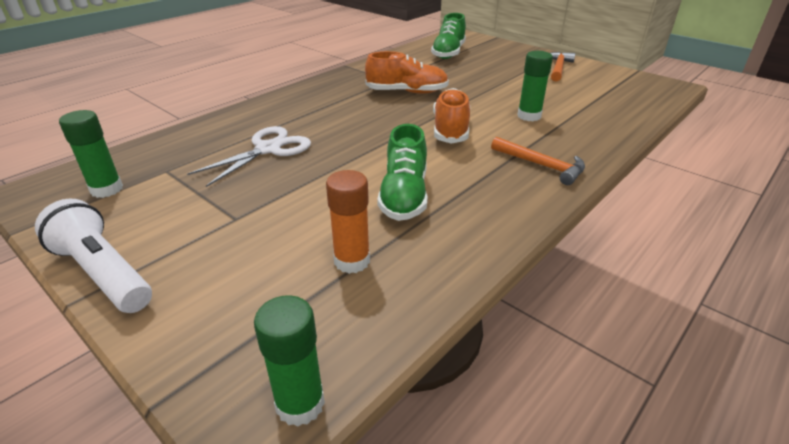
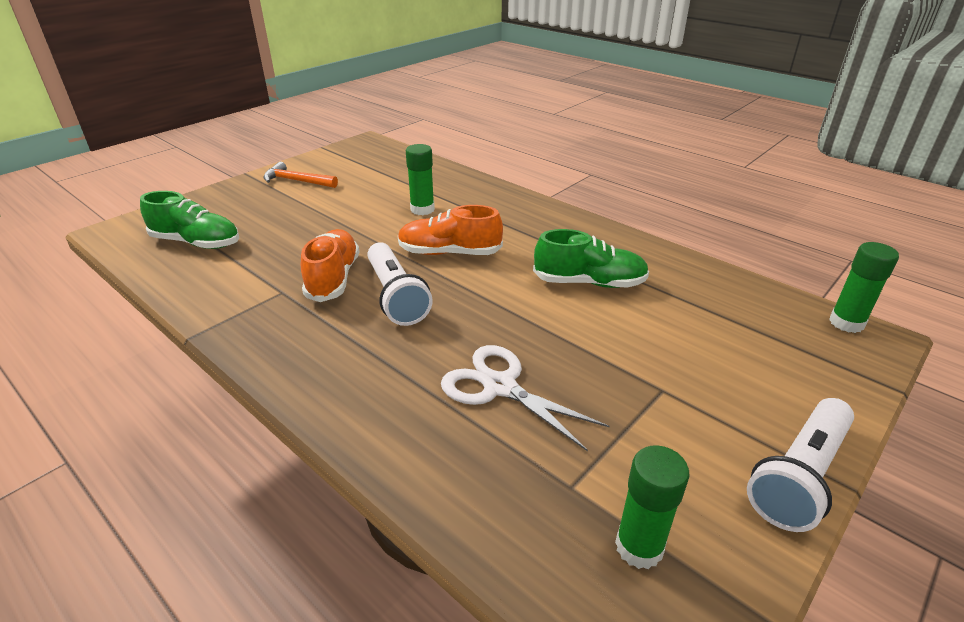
camera: 90 degrees left, 0 degrees up
orange glue stick [326,170,370,274] -> none
orange hammer [491,137,585,185] -> none
none -> white flashlight [367,242,433,326]

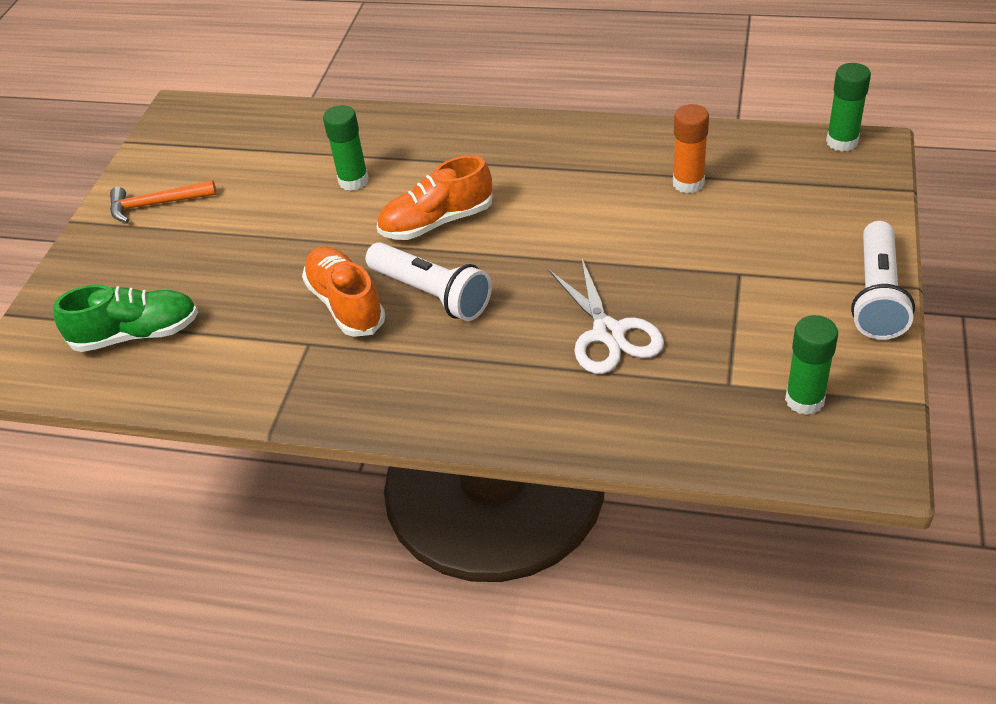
camera: 25 degrees left, 10 degrees up
white scissors [441,345,610,452] -> white scissors turned 120 degrees counterclockwise [548,257,664,374]
green shoe [533,229,649,288] -> none
none -> orange glue stick [673,104,709,193]

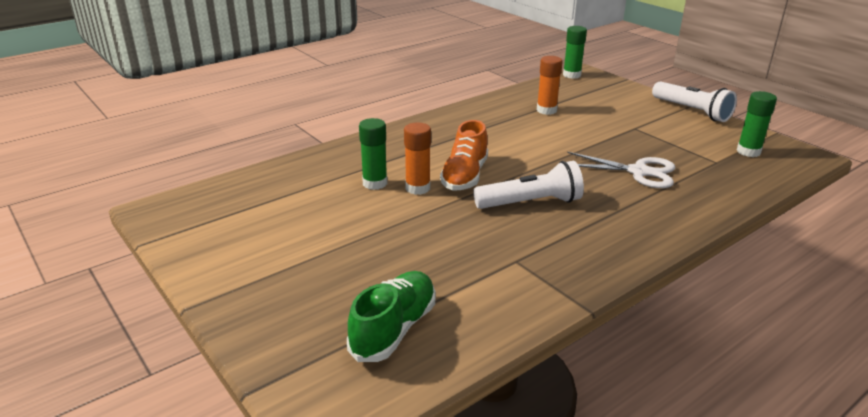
camera: 55 degrees left, 15 degrees down
orange hammer [110,180,216,223] -> none
orange shoe [302,246,386,337] -> none
none -> orange glue stick [404,123,431,195]

